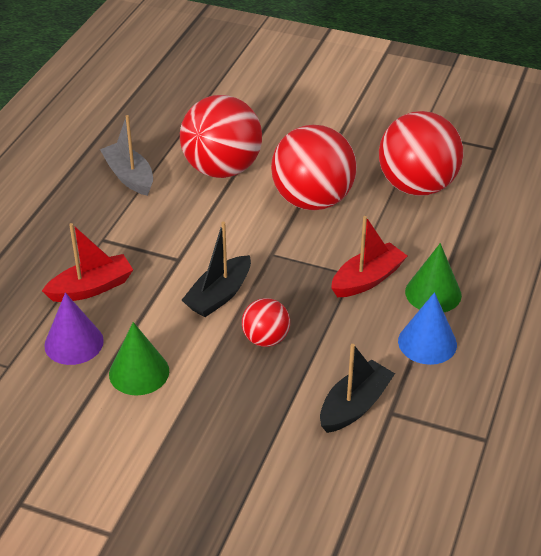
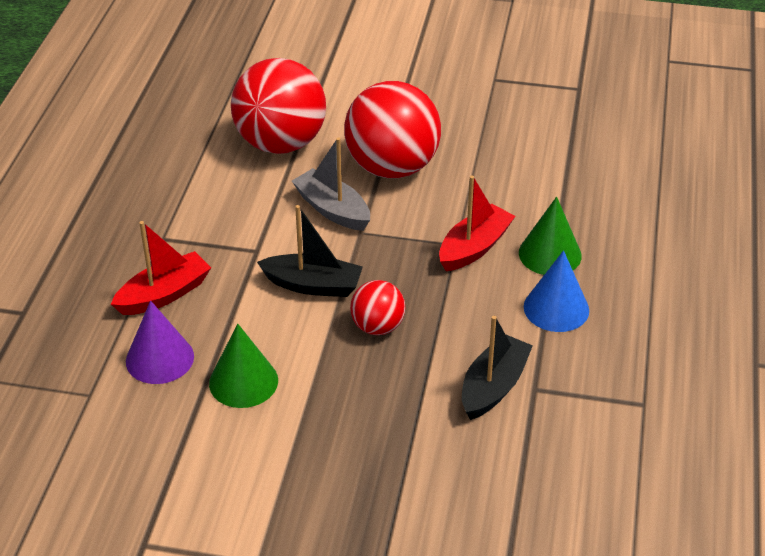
camera: 10 degrees left, 0 degrees up
grey boat [100,115,153,196] -> grey boat moved to [292,137,370,231]
black boat [182,222,251,317] -> black boat turned 105 degrees counterclockwise [257,205,363,297]
red ball [379,111,464,196] -> none

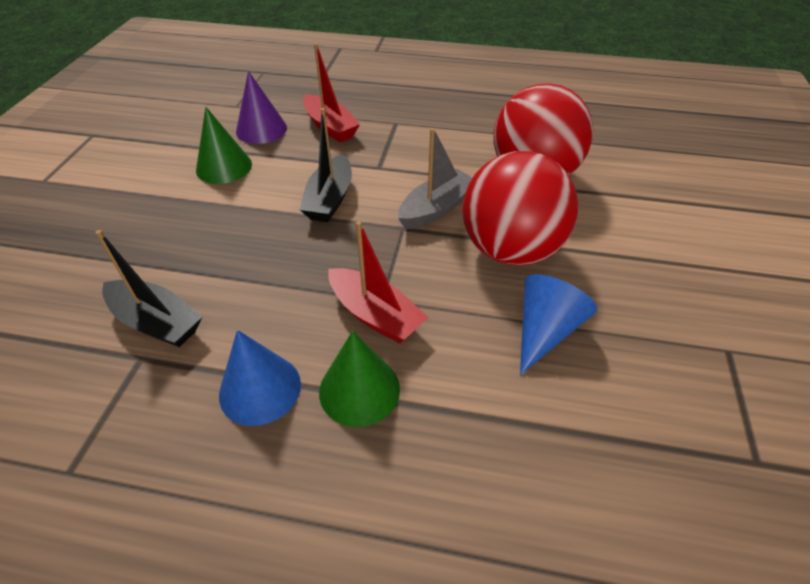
camera: 90 degrees right, 5 degrees up
red ball [350,280,405,335] -> none
none -> blue cone [520,274,597,375]

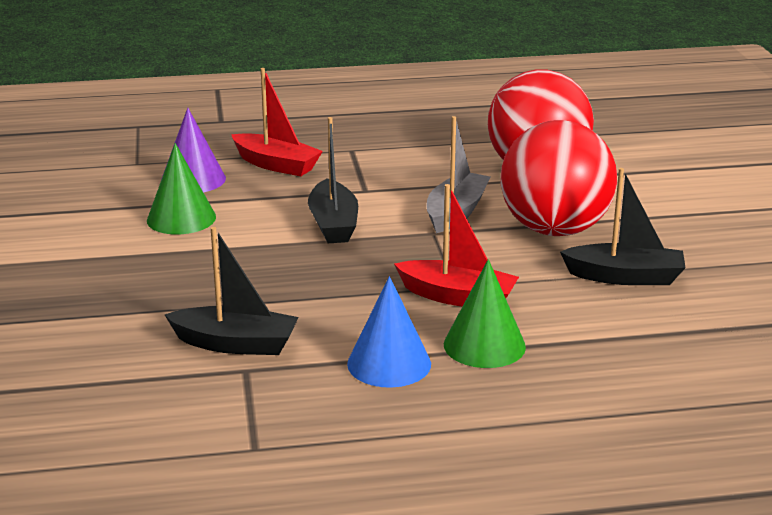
camera: 20 degrees left, 20 degrees down
blue cone [520,274,597,375] -> black boat [560,168,686,285]

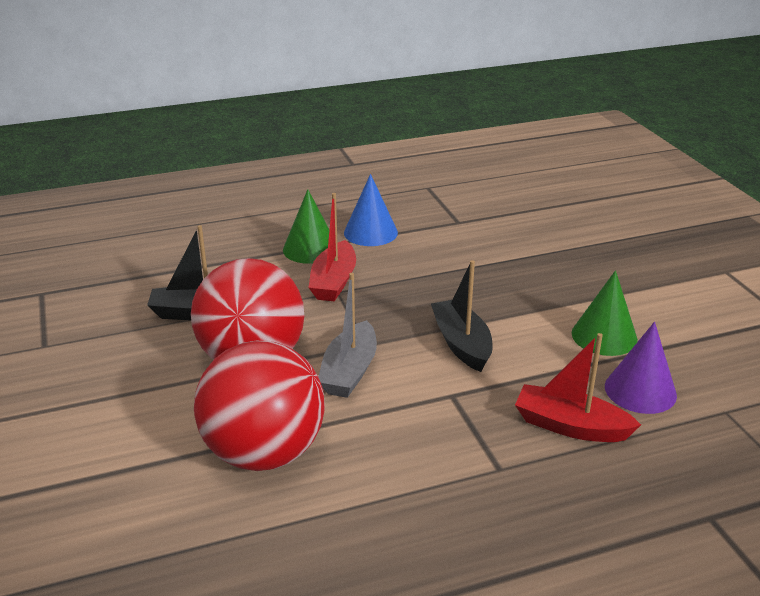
camera: 170 degrees right, 5 degrees up
black boat [165,227,299,355] -> none
red boat [394,184,519,306] -> red boat turned 90 degrees counterclockwise [308,193,356,301]

